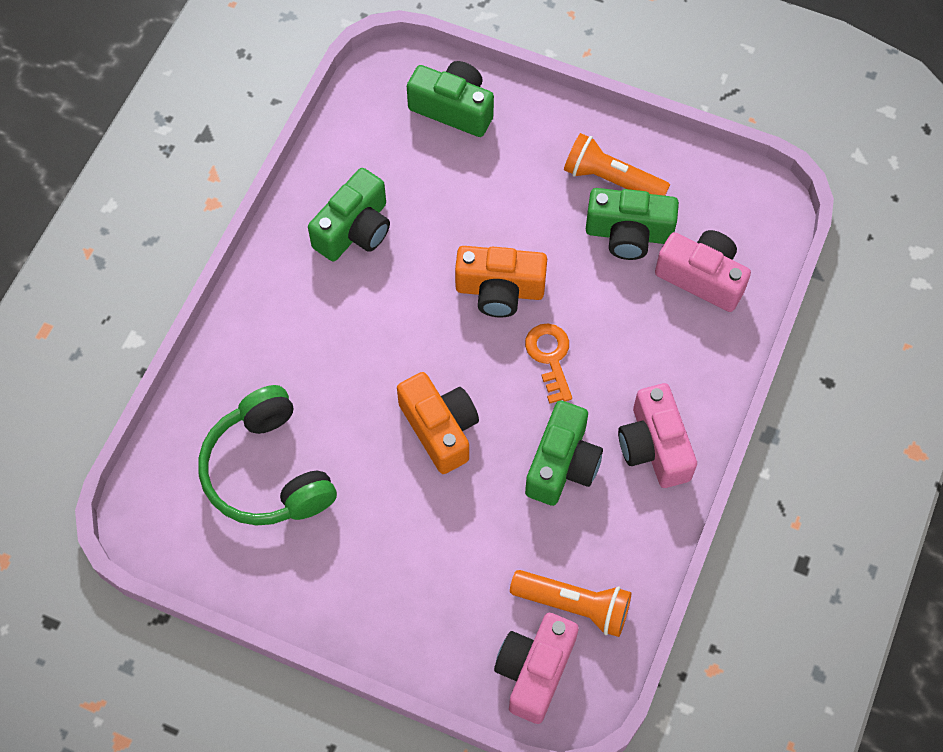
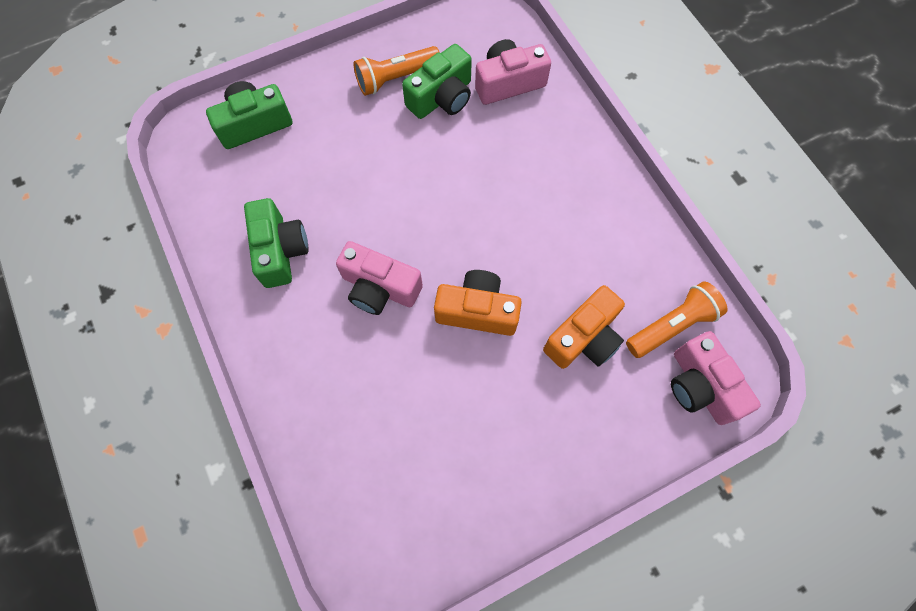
camera: 50 degrees left, 5 degrees up
green headphones [198,385,337,526] -> none
orange camera [455,246,547,318] -> orange camera moved to [543,285,625,369]
orange key [525,324,572,404] -> none
green camera [525,401,603,506] -> none
pink camera [618,383,697,488] -> pink camera moved to [336,241,423,315]

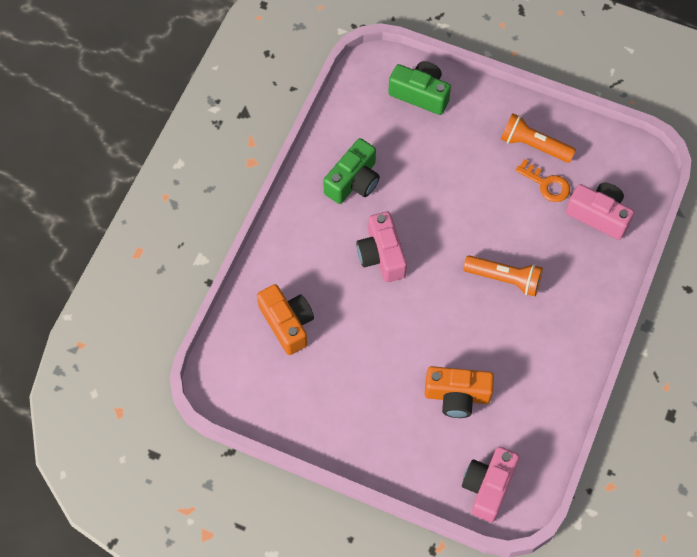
camera: 50 degrees right, 5 degrees down
green camera [402,44,472,119] -> orange key [515,159,570,202]
orange camera [434,270,522,336] -> orange camera moved to [257,284,314,355]
orange flashlight [626,281,728,358] -> orange flashlight moved to [463,255,543,296]

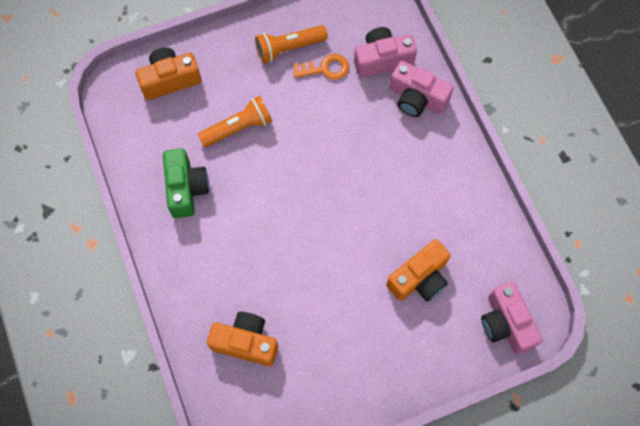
camera: 45 degrees left, 5 degrees up
pink camera [356,212,407,282] -> pink camera moved to [390,61,454,117]
green camera [388,61,451,115] -> orange camera [136,47,201,100]
orange flashlight [463,255,543,296] -> orange flashlight moved to [198,96,272,147]

